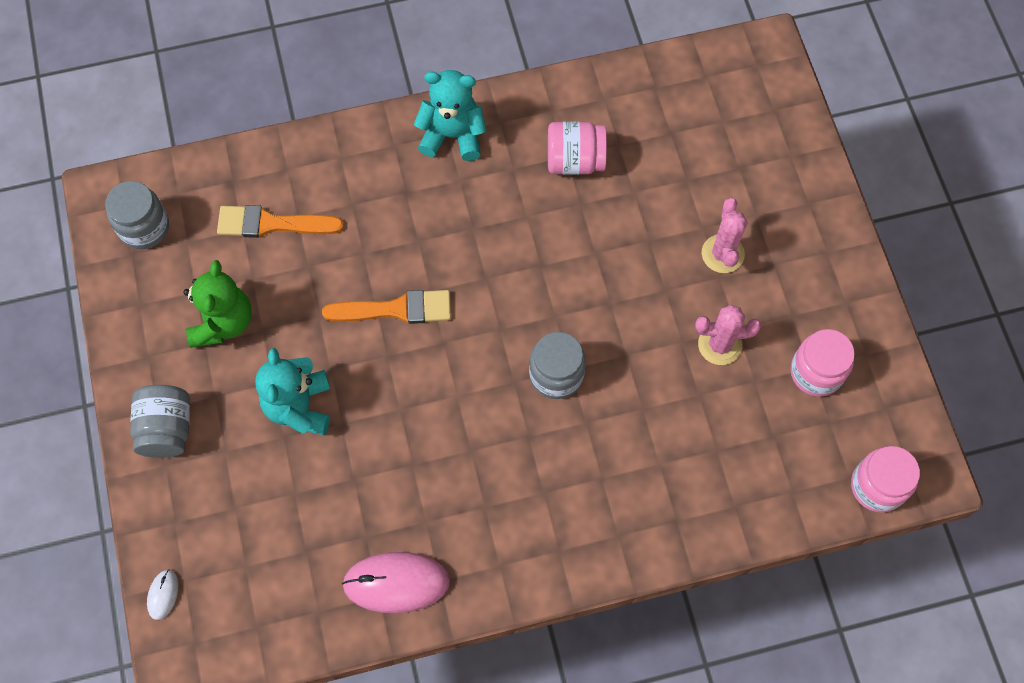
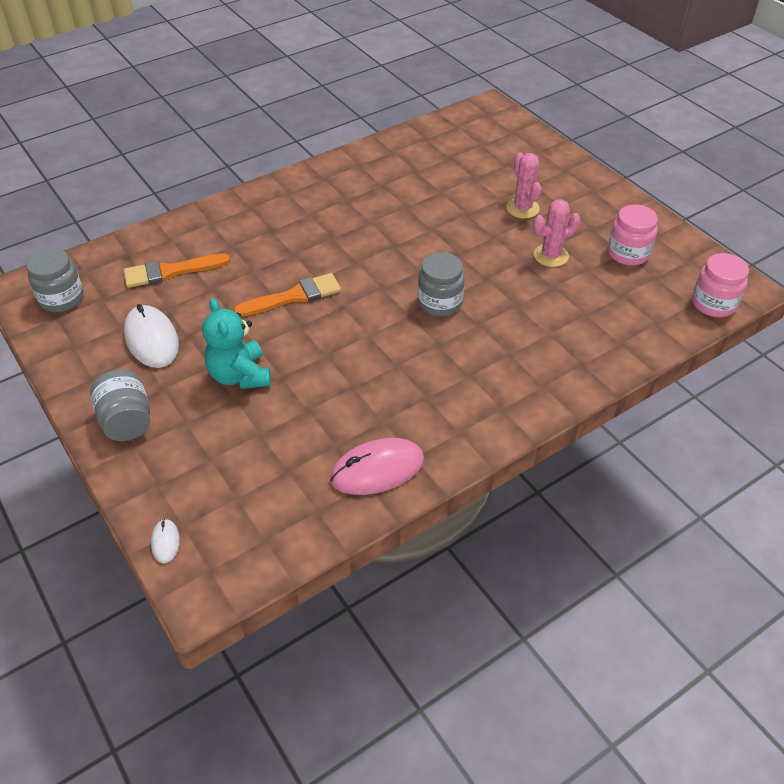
camera: 20 degrees left, 20 degrees down
green teddy bear [183,260,252,348] -> white mouse [124,304,179,368]
turquoise teddy bear [414,70,487,161] -> none
pink jar [548,122,607,175] -> none

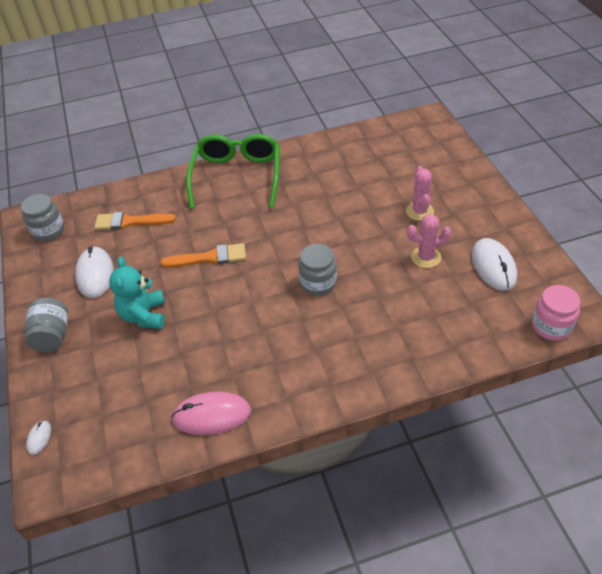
camera: 20 degrees right, 0 degrees up
pink jar [608,204,658,266] -> white mouse [472,238,517,291]
none -> green glasses [186,134,280,208]

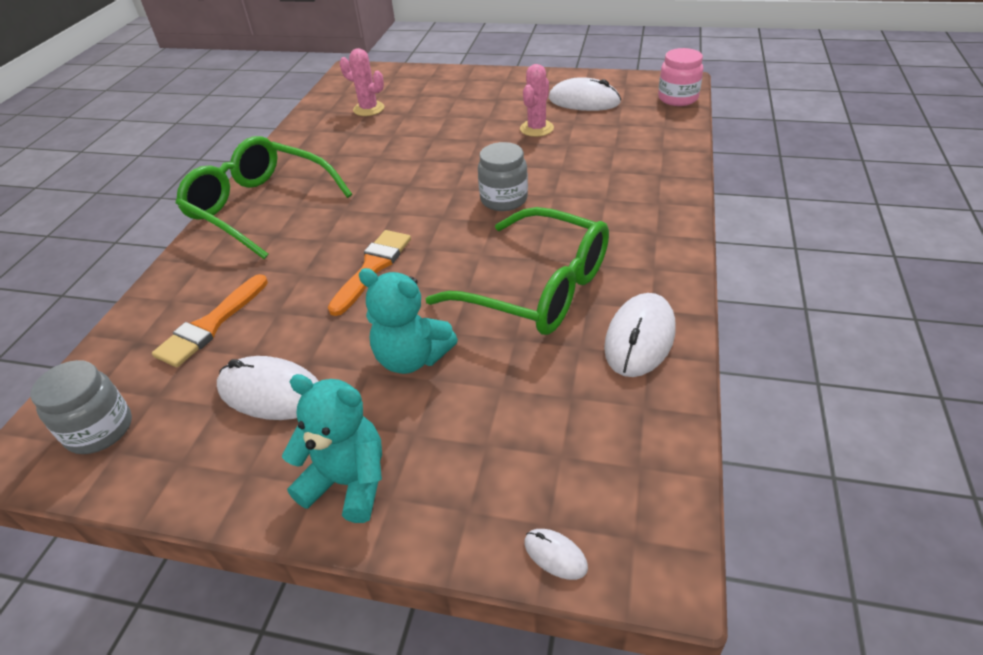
camera: 60 degrees left, 5 degrees down
grey jar [24,298,68,352] -> turquoise teddy bear [282,374,382,523]
pink mouse [171,392,251,435] -> white mouse [604,293,675,377]
pink cactus [406,166,434,221] -> pink cactus moved to [340,48,384,116]
none -> green glasses [426,207,609,335]

